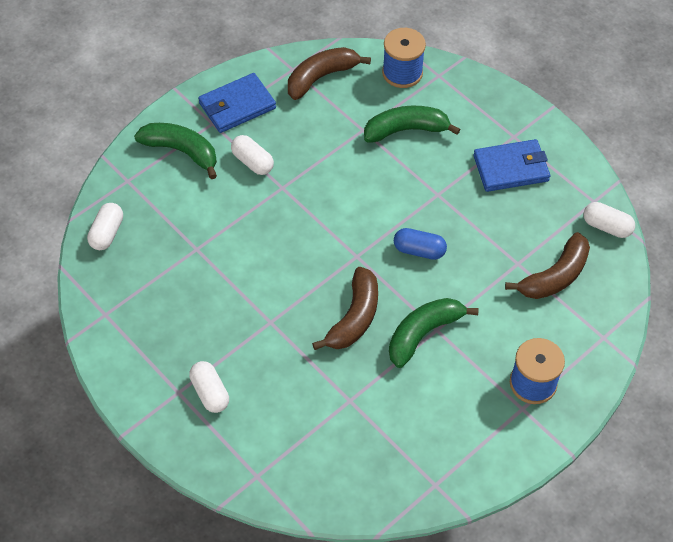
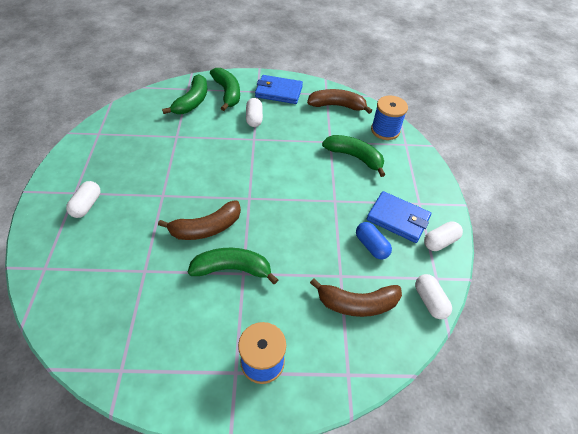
camera: 40 degrees right, 5 degrees down
white capsule [87,203,123,250] -> white capsule moved to [424,221,463,251]
blue capsule [394,228,447,260] -> blue capsule moved to [356,222,392,259]
none -> green banana [162,74,207,114]

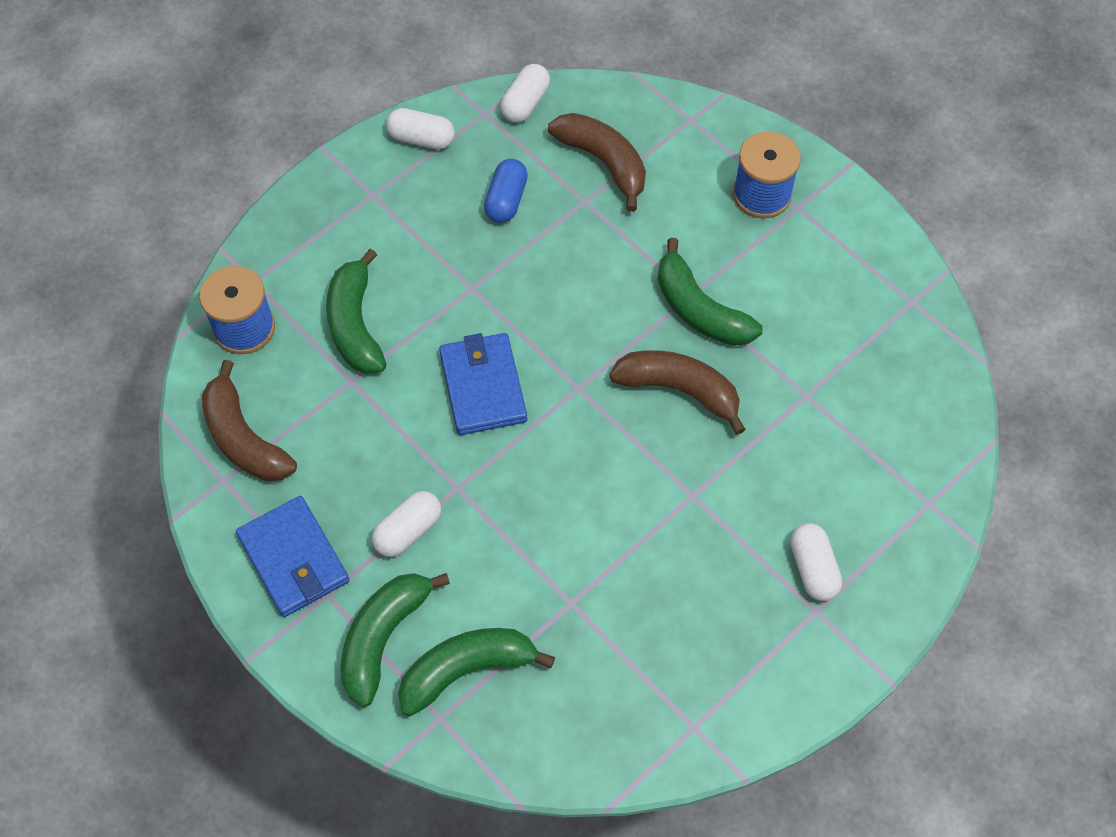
camera: 130 degrees left, 10 degrees up
white capsule [66,181,101,218] -> white capsule turned 75 degrees counterclockwise [790,523,842,601]
blue wallet [367,191,431,243] -> blue wallet moved to [439,333,527,435]

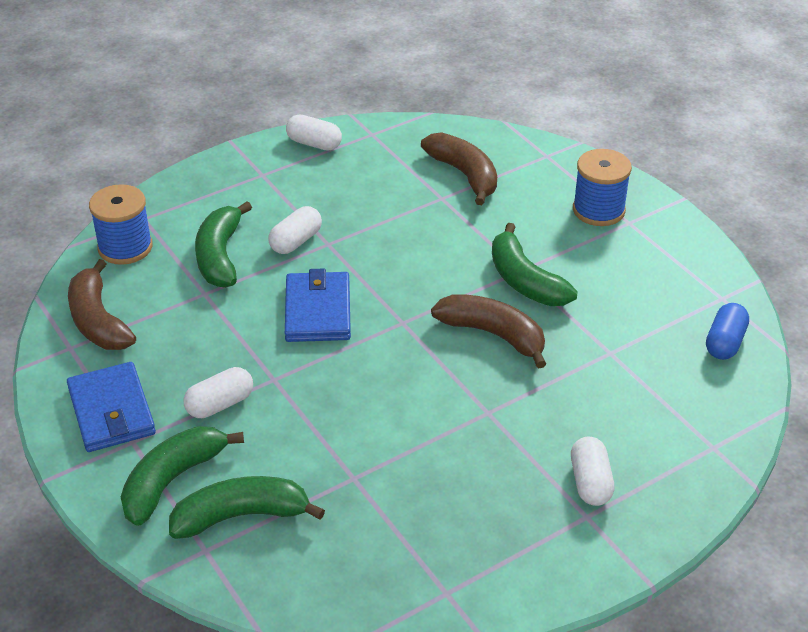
camera: 10 degrees right, 20 degrees down
blue capsule [484,159,528,223] -> blue capsule moved to [706,303,749,360]
white capsule [501,64,550,122] -> white capsule moved to [268,206,322,254]

